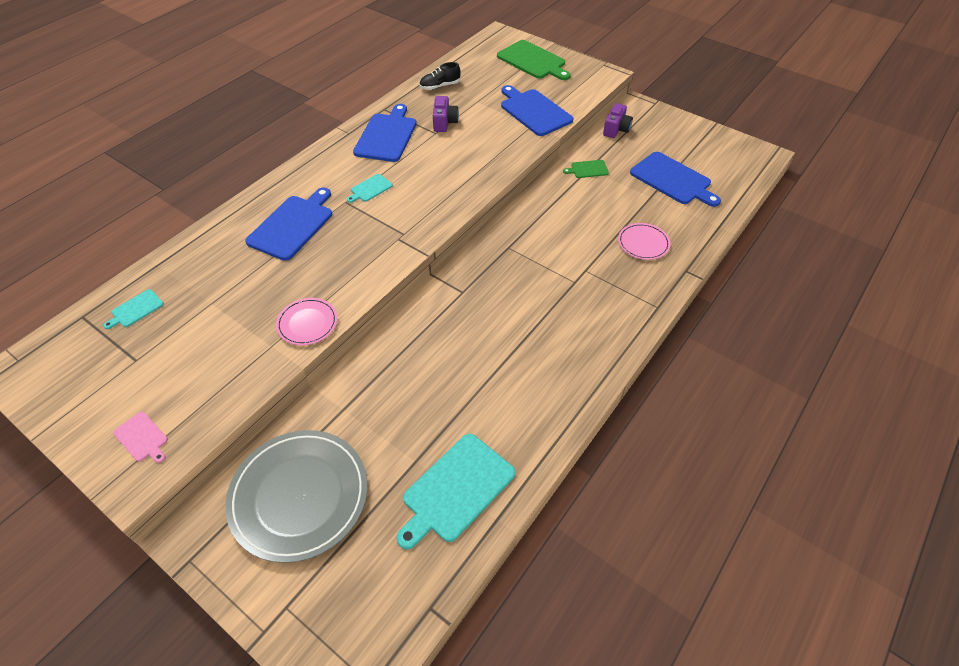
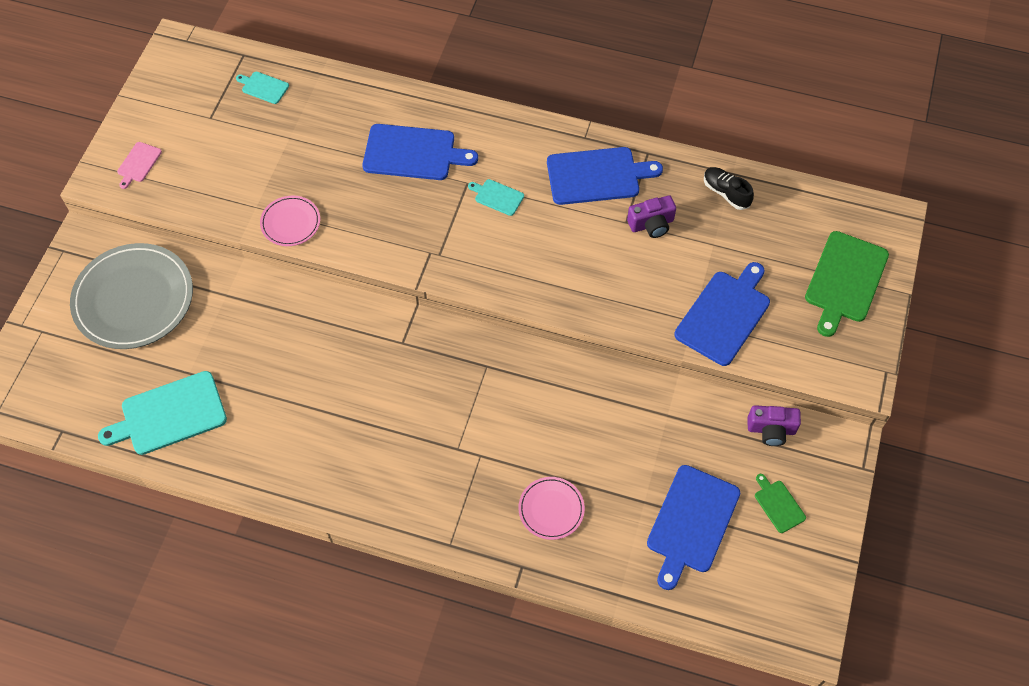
camera: 70 degrees right, 10 degrees up
turquoise cutting board [396,434,516,550] -> turquoise cutting board turned 45 degrees counterclockwise [98,371,227,455]
green cutting board [563,160,609,178] -> green cutting board moved to [755,474,806,533]

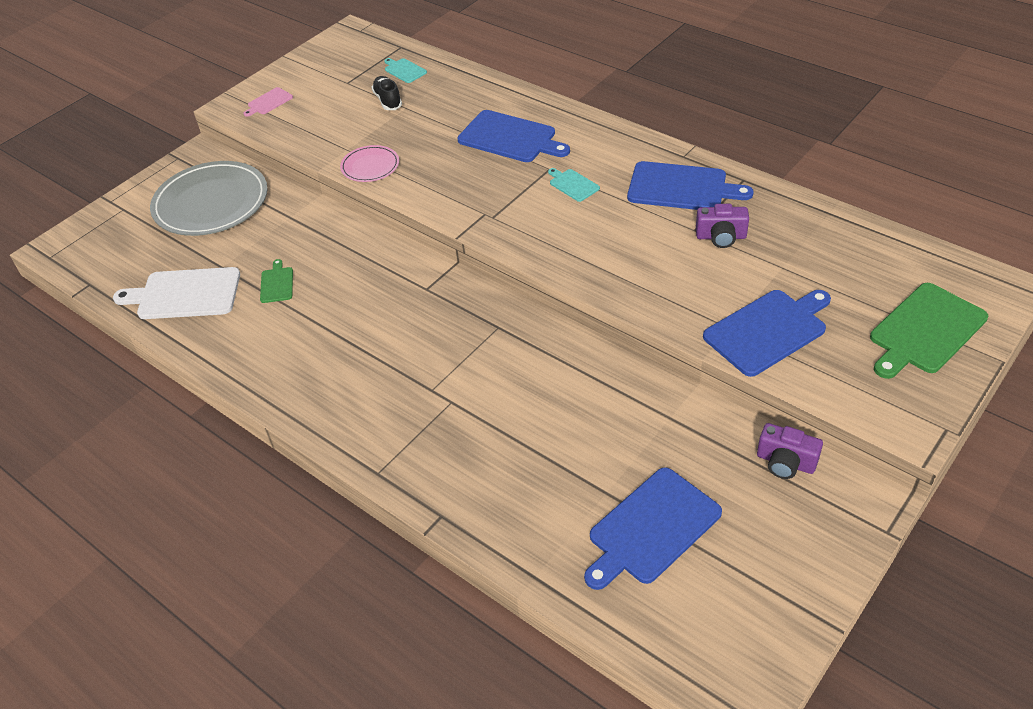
camera: 25 degrees right, 15 degrees down
turquoise cutting board [98,371,227,455] -> white cutting board [113,267,240,319]
pink plate [518,477,585,540] -> none
black shoe [704,167,754,210] -> black shoe moved to [371,76,402,110]
green cutting board [755,474,806,533] -> green cutting board moved to [260,259,293,303]

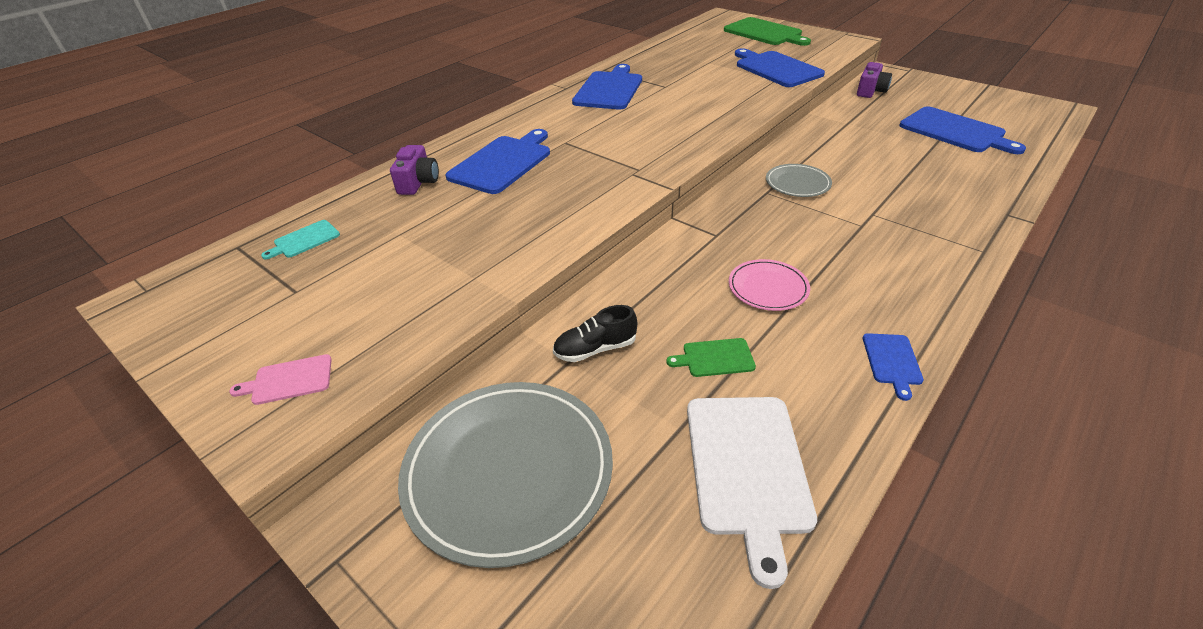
camera: 90 degrees left, 5 degrees down
pink cutting board [244,87,293,117] -> pink cutting board turned 120 degrees clockwise [229,354,332,405]
pink plate [340,145,399,182] -> pink plate moved to [729,259,810,311]
black shoe [371,76,402,110] -> black shoe moved to [553,305,637,362]
turquoise cutting board [548,168,600,202] -> none
purple camera [696,204,749,248] -> purple camera moved to [390,145,439,195]
none -> grey plate [766,164,832,197]
none -> blue cutting board [863,333,924,401]

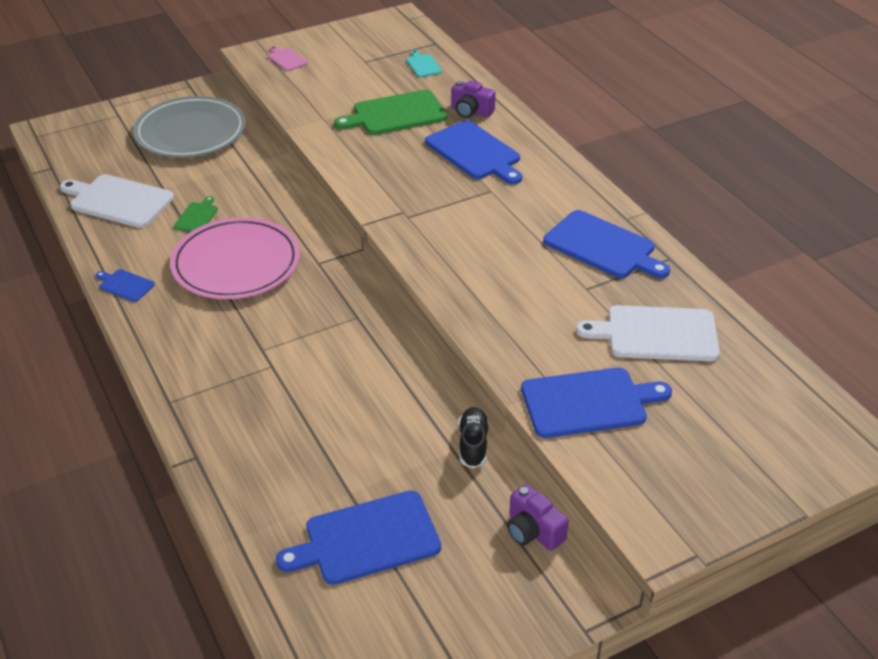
camera: 110 degrees right, 0 degrees up
pink cutting board [229,354,332,405] -> pink cutting board turned 45 degrees counterclockwise [268,46,308,71]
black shoe [553,305,637,362] -> black shoe moved to [458,407,489,469]
green cutting board [724,17,811,46] -> green cutting board moved to [334,90,447,135]
pink plate [729,259,810,311] -> pink plate [170,217,300,299], size x2.00
grey plate [766,164,832,197] -> none
none -> white cutting board [576,305,720,361]

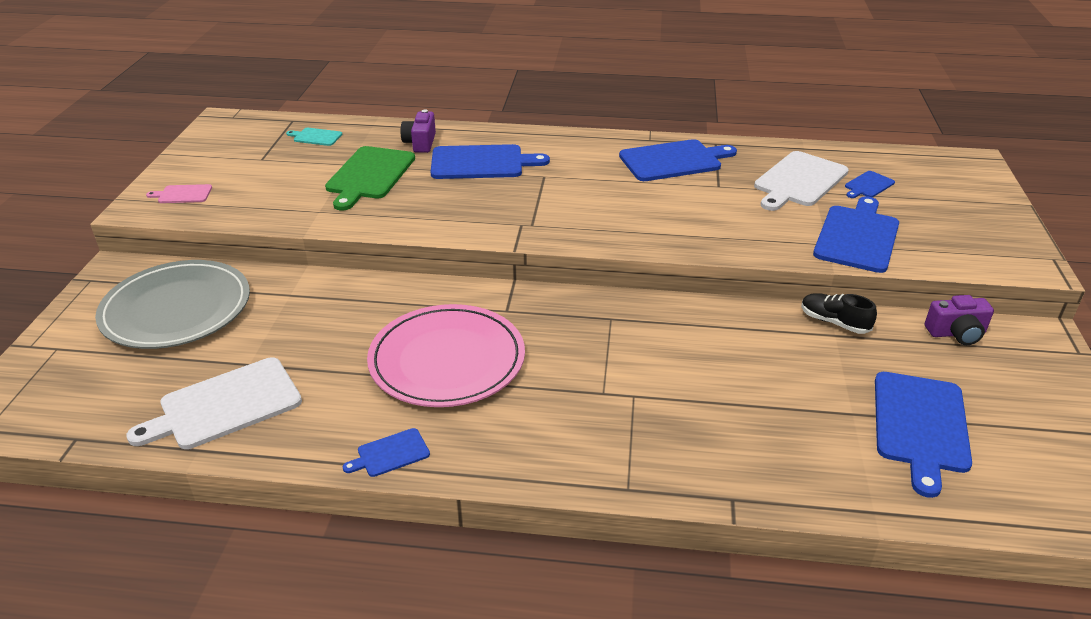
camera: 55 degrees left, 5 degrees down
green cutting board [174,196,218,232] -> none
purple camera [451,80,496,118] -> purple camera turned 120 degrees clockwise [401,110,436,153]
none -> blue cutting board [845,171,895,198]

